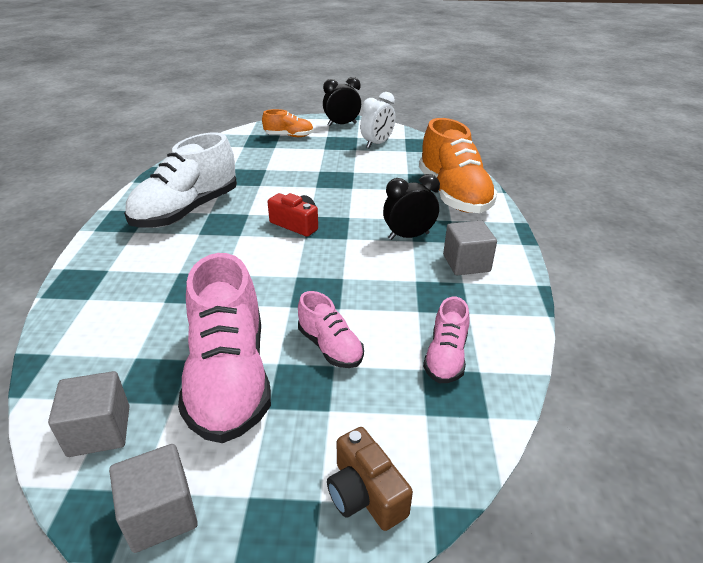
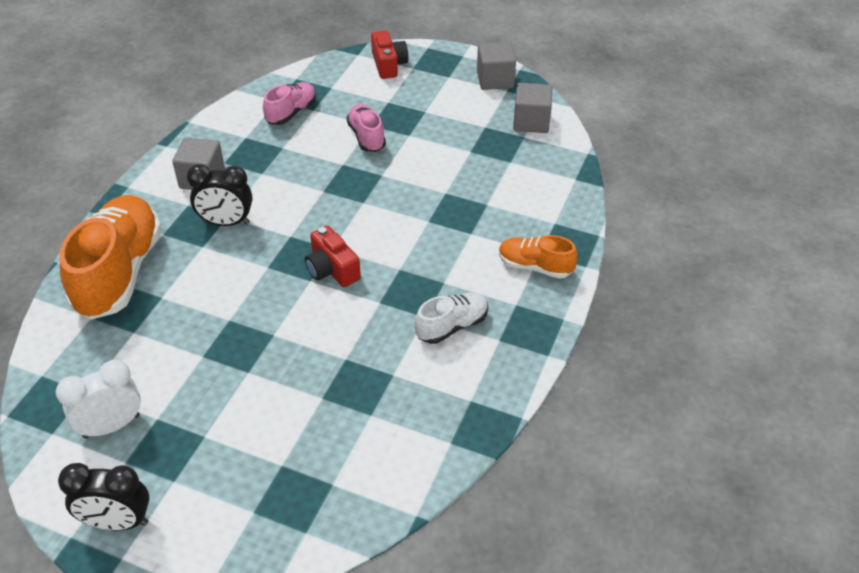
camera: 160 degrees left, 10 degrees up
white shoe [124,133,237,228] -> white shoe [415,292,488,344], size x0.51
pink shoe [178,253,271,443] -> none
orange shoe [262,109,314,137] -> orange shoe moved to [499,235,578,279]
brown camera [327,427,413,531] -> red camera [371,30,408,79]

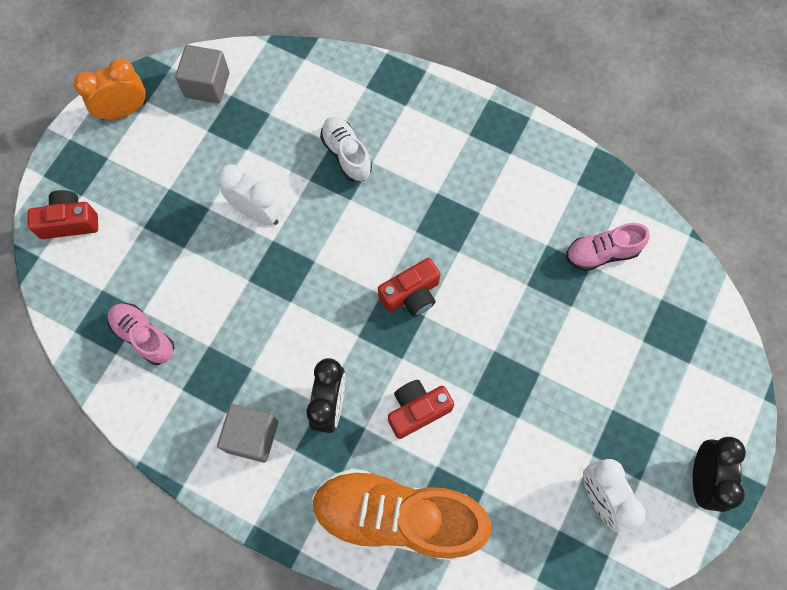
camera: 85 degrees left, 25 degrees up
pink shoe [347,104,386,152] -> pink shoe moved to [566,223,650,271]
white shoe [415,292,488,344] -> white shoe moved to [320,117,372,182]
grey cube [477,42,516,90] -> orange clock [74,58,146,120]
orange shoe [499,235,578,279] -> none
none -> white clock [218,164,283,225]
none -> red camera [388,380,454,439]

